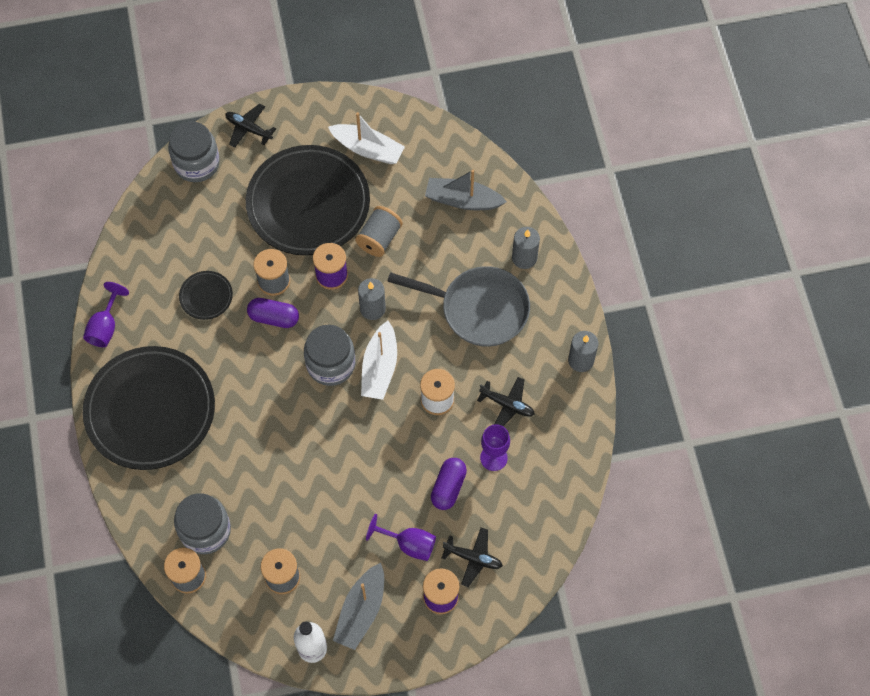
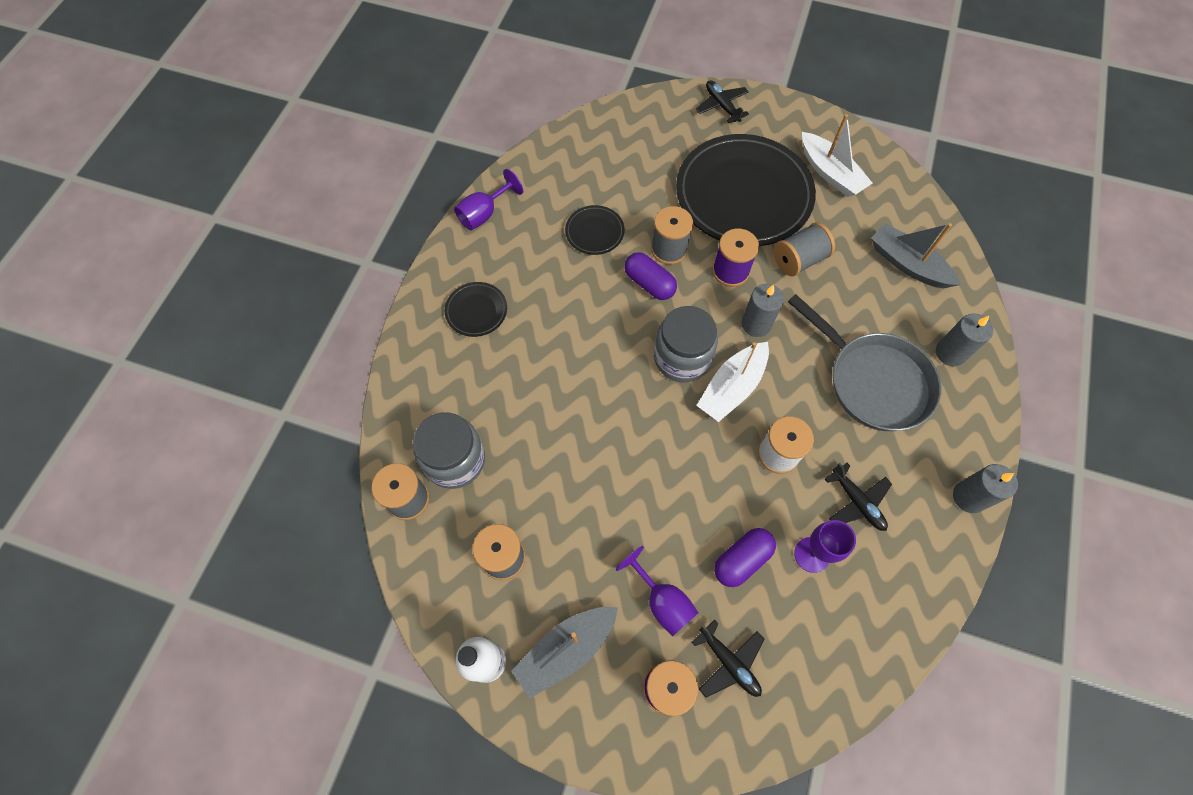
camera: 30 degrees right, 0 degrees up
black plate [83,346,215,470] -> black plate [444,282,507,337], size x0.42
grey jar [168,121,220,182] -> none

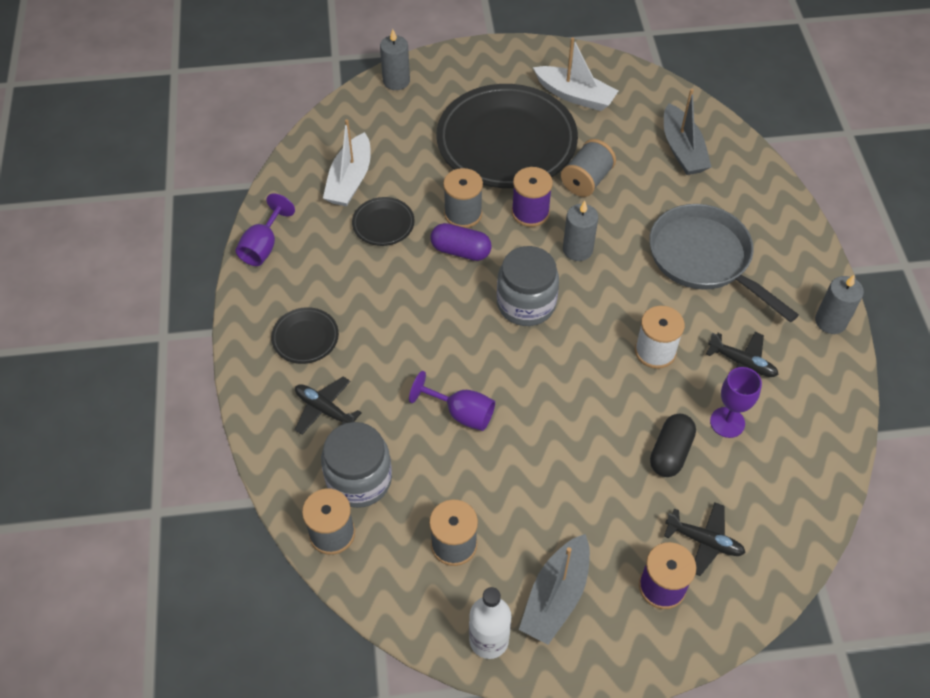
camera: 25 degrees left, 10 degrees down
purple goblet [616,546,698,636] -> purple goblet moved to [409,371,495,431]
black plane [696,80,749,123] -> black plane moved to [294,376,362,435]
white boat [697,342,769,422] -> white boat moved to [323,119,371,207]
purple capsule [714,528,776,587] -> black capsule [650,414,696,477]
grey pan [788,294,941,431] -> grey pan turned 150 degrees counterclockwise [649,204,799,322]
grey boat [871,223,961,288] -> grey boat turned 120 degrees counterclockwise [664,89,711,175]
grey candle [936,313,993,366] -> grey candle moved to [380,29,410,90]

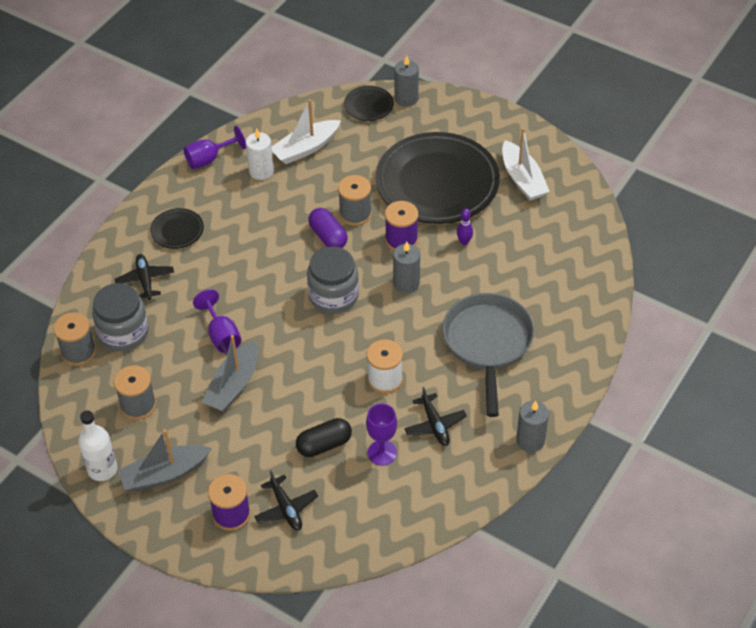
camera: 40 degrees right, 5 degrees down
black plate [352,197,415,246] -> black plate moved to [344,86,394,121]
grey spool [561,139,616,197] -> purple bowling pin [457,209,473,245]
grey boat [664,89,711,175] -> grey boat moved to [202,335,259,412]
none -> white candle [246,129,274,180]

